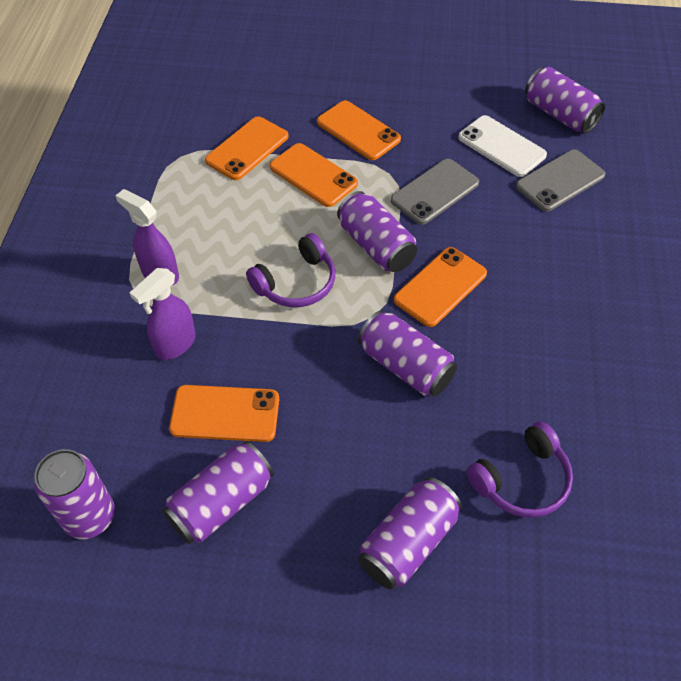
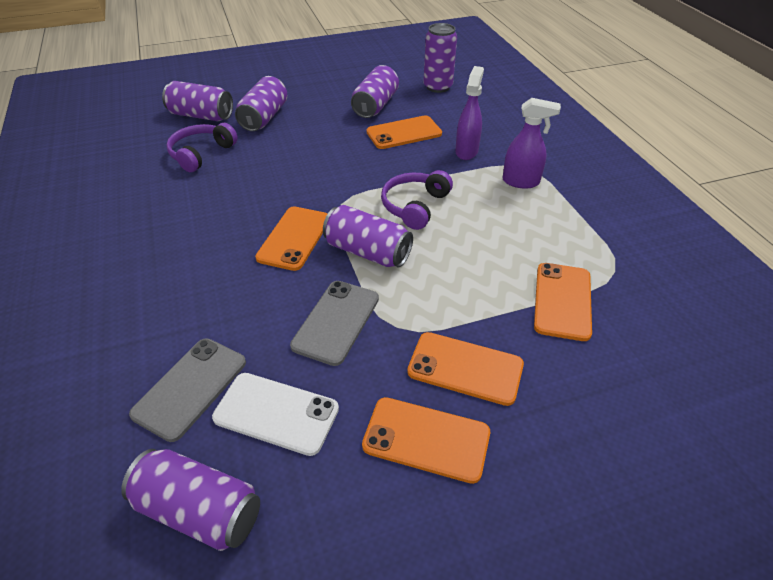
camera: 155 degrees right, 10 degrees down
orange phone [270,143,358,207] -> orange phone moved to [362,397,490,484]
purple can [358,310,457,396] -> purple can moved to [162,81,233,121]

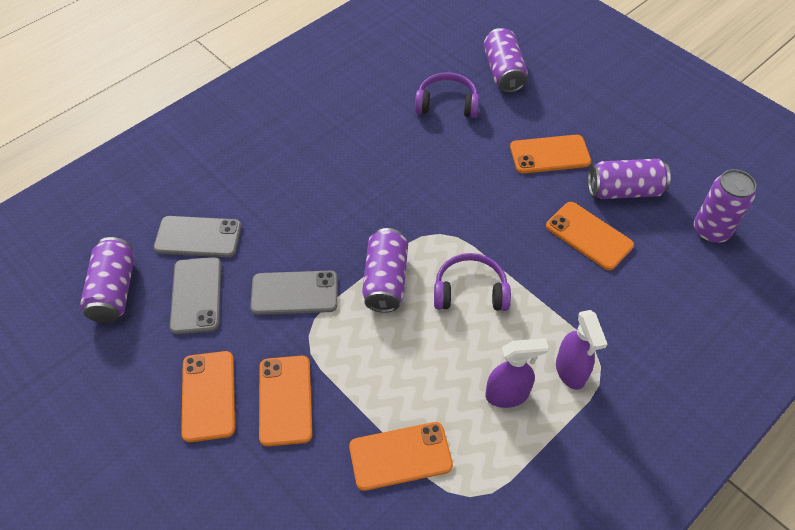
camera: 65 degrees right, 10 degrees up
white phone [212,373,339,456] -> grey phone [170,257,221,334]
purple can [235,76,287,131] -> none
orange phone [255,206,328,271] -> orange phone moved to [510,135,591,174]
purple spray bottle [455,66,484,160] -> purple spray bottle moved to [485,338,549,408]

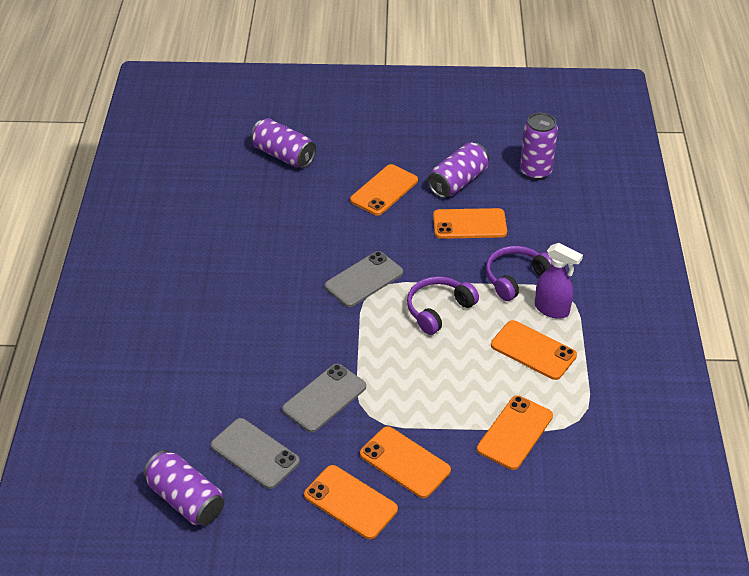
camera: 45 degrees left, 10 degrees down
grey phone [154,216,241,257] -> grey phone moved to [325,251,403,307]
purple can [362,228,408,313] -> none
purple headphones [415,73,479,118] -> purple headphones moved to [486,246,552,301]
purple spray bottle [485,338,549,408] -> orange phone [491,320,577,380]

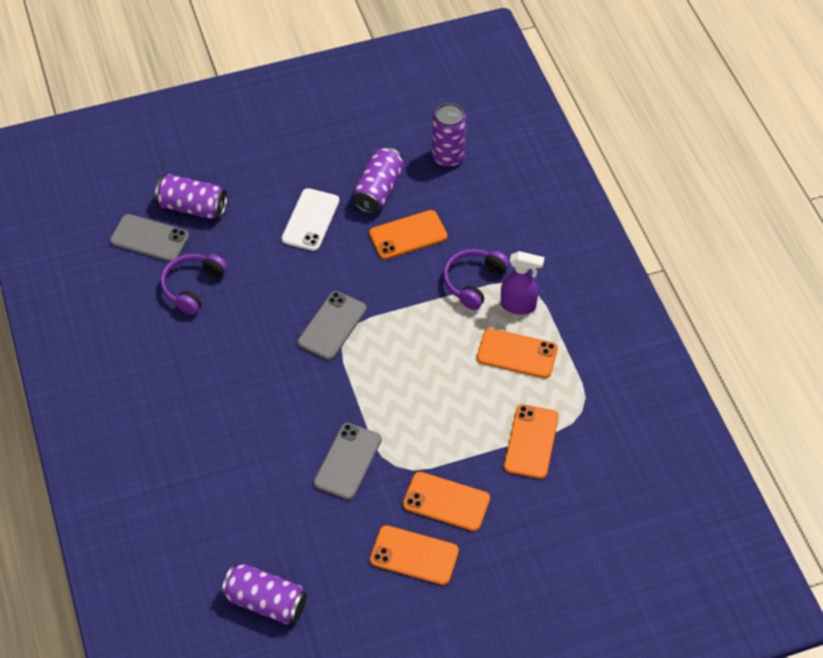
camera: 20 degrees left, 10 degrees up
grey phone [211,418,300,489] -> grey phone moved to [110,214,189,262]
orange phone [350,164,418,216] -> white phone [282,188,339,251]
purple headphones [407,276,479,335] -> purple headphones moved to [160,254,227,315]

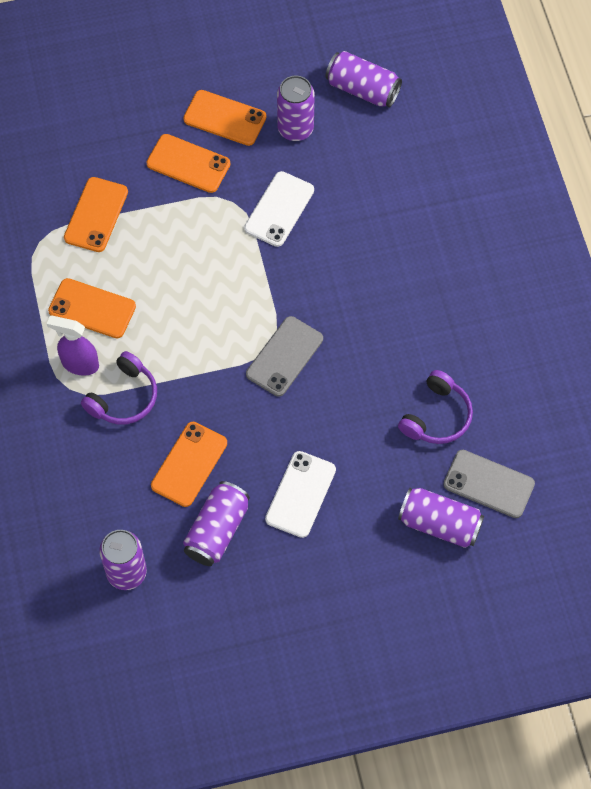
camera: 175 degrees left, 10 degrees up
grey phone [314,423,382,500] -> white phone [244,171,314,247]
orange phone [369,210,447,259] -> orange phone turned 45 degrees counterclockwise [151,422,227,507]
none -> purple can [277,76,315,141]

